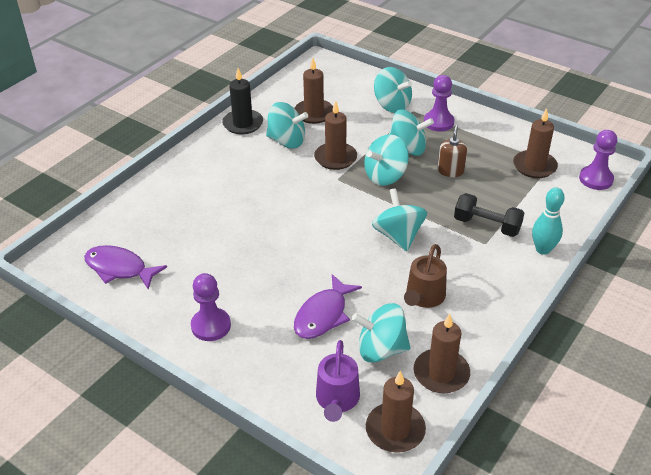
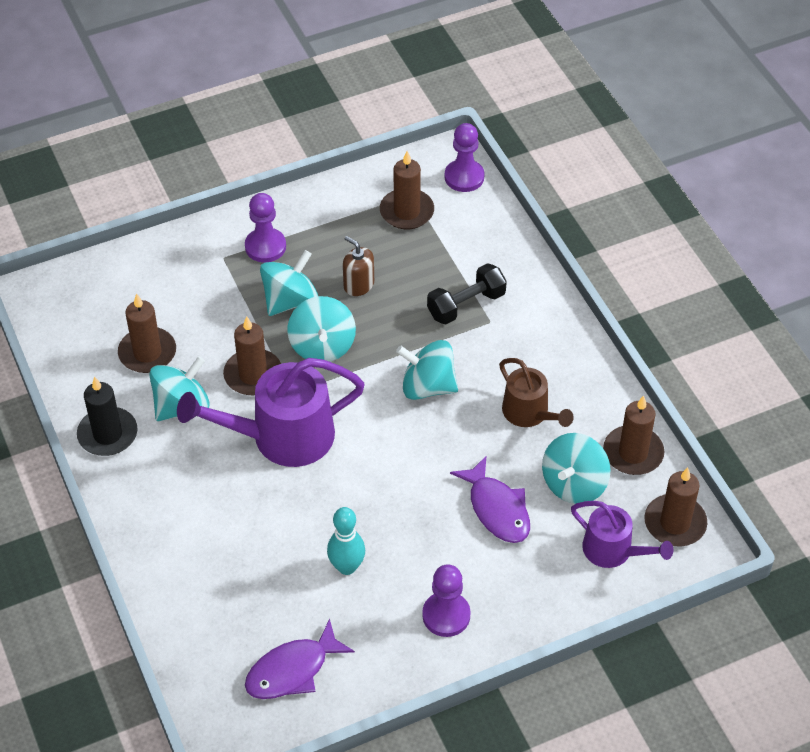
camera: 60 degrees left, 10 degrees up
turquoise spinning top [374,67,412,113] -> none
turquoise bowling pin [532,187,565,255] -> turquoise bowling pin moved to [327,507,365,575]
none -> purple watering can [177,358,365,467]

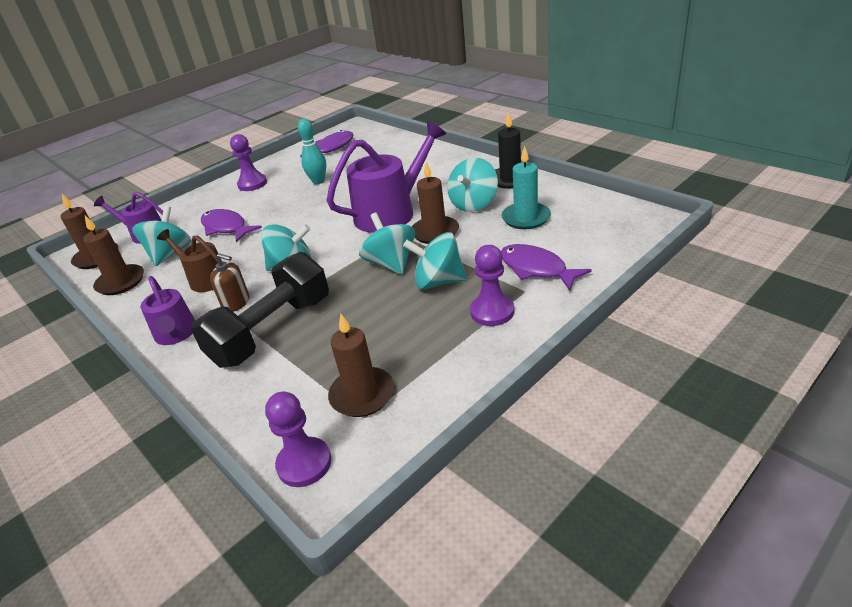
camera: 165 degrees right, 15 degrees down
brown candle [118,293,176,373] -> turquoise candle [501,146,551,229]
turquoise spinning top [260,250,318,316] -> turquoise spinning top turned 75 degrees clockwise [403,232,467,290]
brown soap dispenser [343,236,374,296] -> brown soap dispenser moved to [210,253,249,312]
black dumbbell [427,263,507,324] -> black dumbbell [191,252,329,368], size x1.67
none -> purple watering can [141,276,195,345]
none -> purple fish [501,244,592,291]

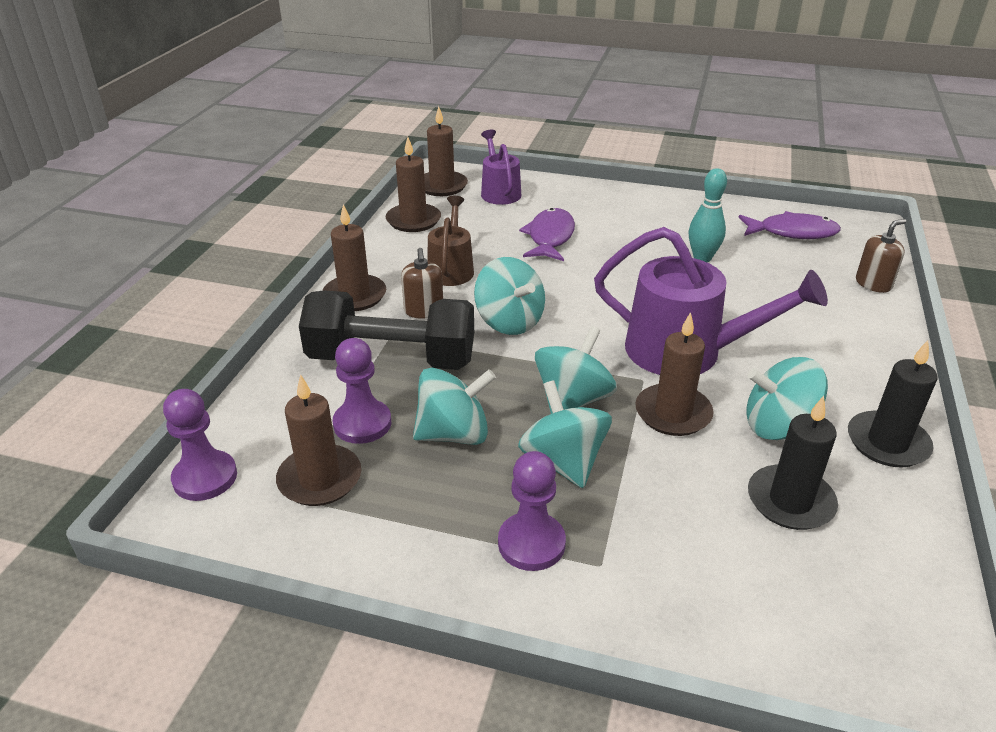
camera: 55 degrees right, 0 degrees up
turquoise spinning top [132,206,191,266] -> turquoise spinning top moved to [413,368,496,445]
purple watering can [141,276,195,345] -> brown candle [322,204,386,311]
purple pawn [230,134,267,191] -> purple pawn moved to [333,338,391,444]
turquoise candle [501,146,551,229] -> black candle [748,396,838,530]
purple fish [501,244,592,291] -> none
none -> brown soap dispenser [856,219,906,293]

